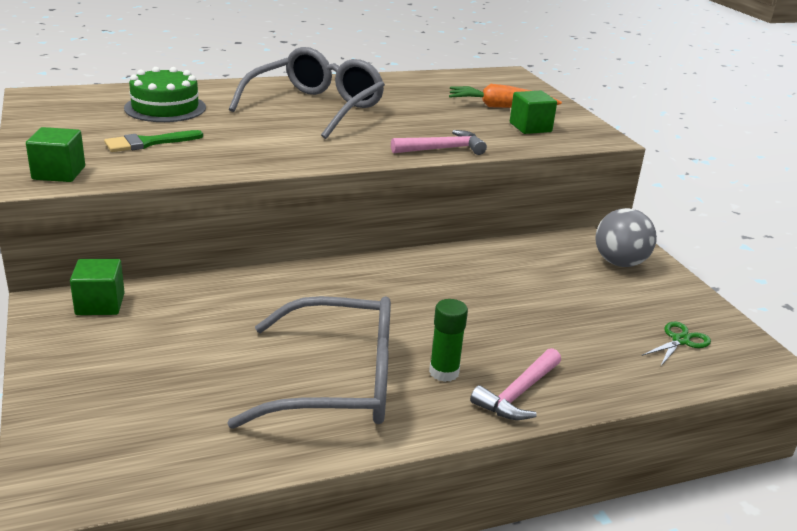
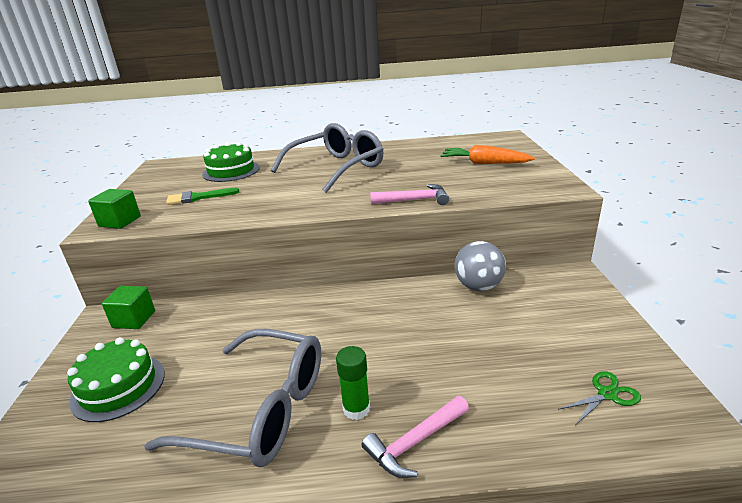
camera: 20 degrees right, 0 degrees up
green cube [510,91,557,134] -> none
grey ball [595,208,657,267] -> grey ball moved to [455,241,506,291]
none -> green cake [67,337,165,422]

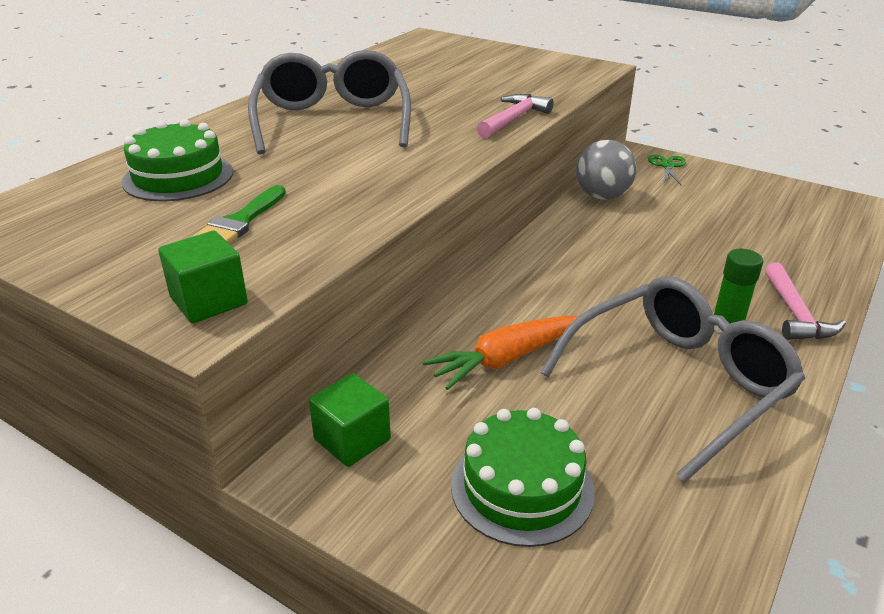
camera: 55 degrees left, 5 degrees up
orange carrot [440,145,535,164] -> orange carrot moved to [422,316,578,390]
green scissors [558,371,641,424] -> green scissors moved to [648,155,686,186]

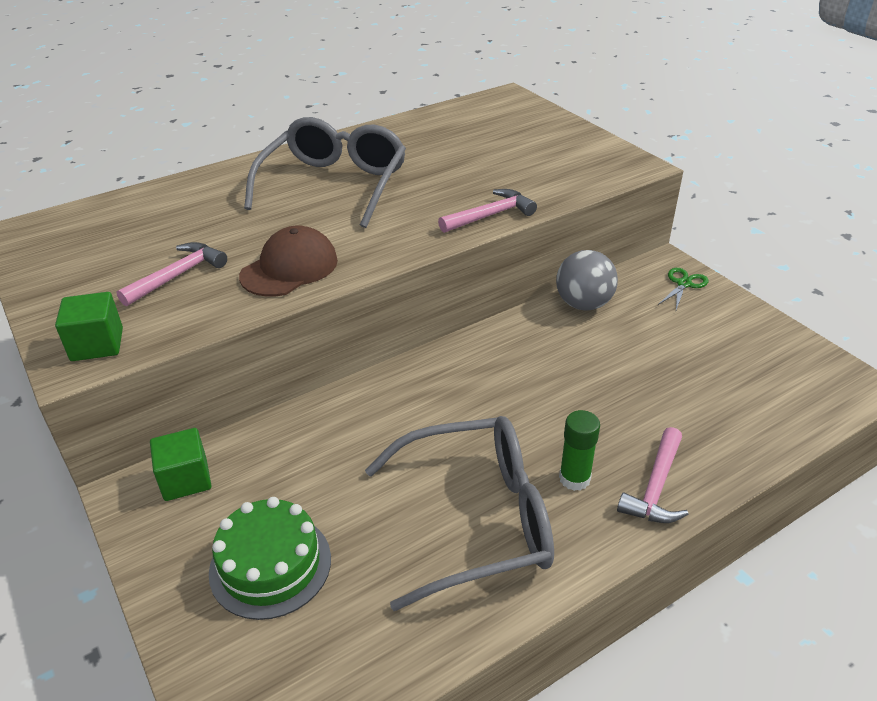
camera: 25 degrees right, 5 degrees up
green cake [122,119,233,201] -> none
green brush [192,185,286,243] -> pink hammer [116,242,227,307]
orange carrot [422,316,578,390] -> none
none -> brown cap [239,226,338,296]

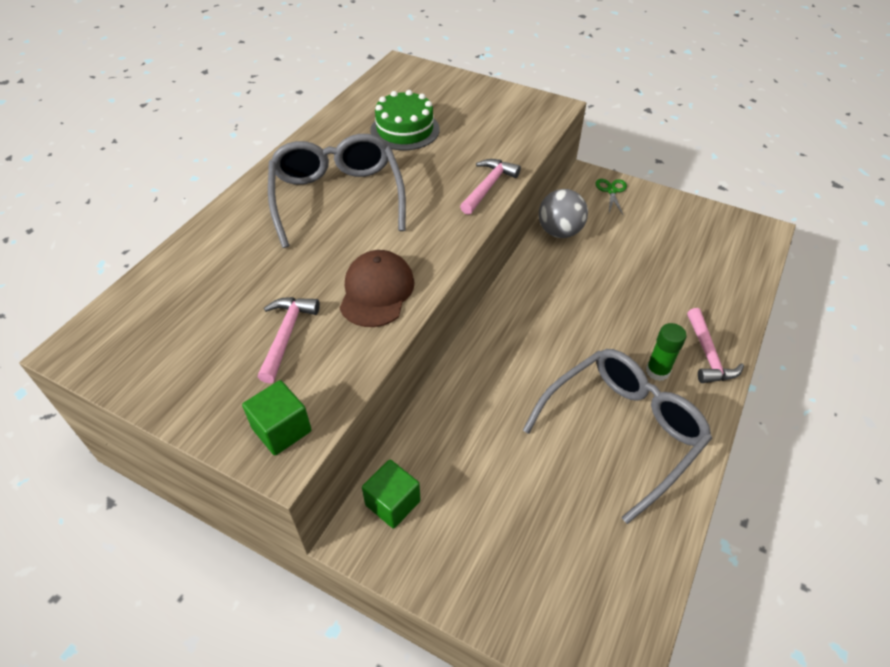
camera: 30 degrees left, 10 degrees up
green cake [209,497,331,620] -> green cake moved to [370,90,440,150]

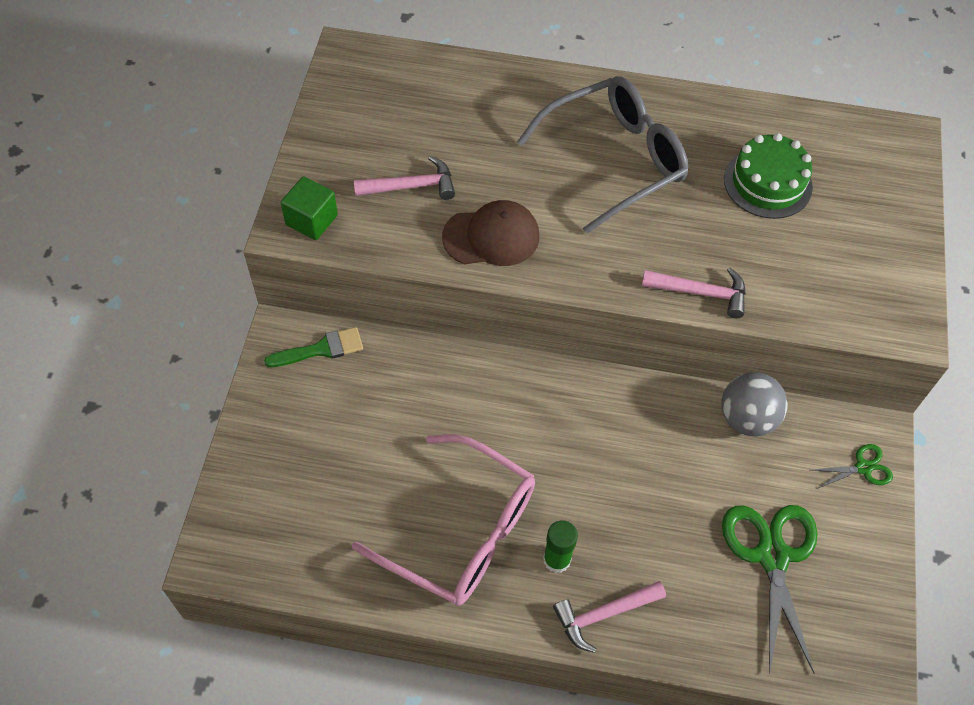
camera: 70 degrees right, 10 degrees up
green cube [362,460,421,529] -> green brush [264,327,363,367]
grey glasses [523,349,712,524] -> pink glasses [352,434,535,606]
none -> green scissors [722,505,818,674]

